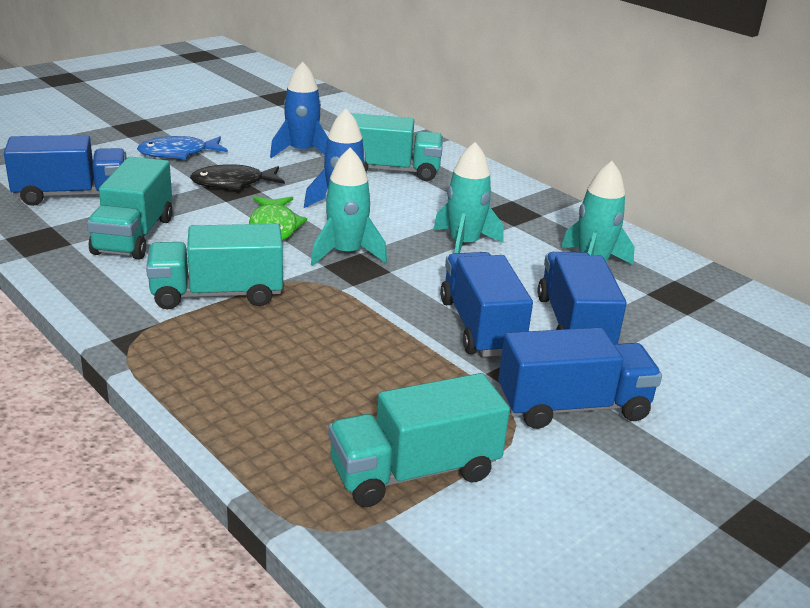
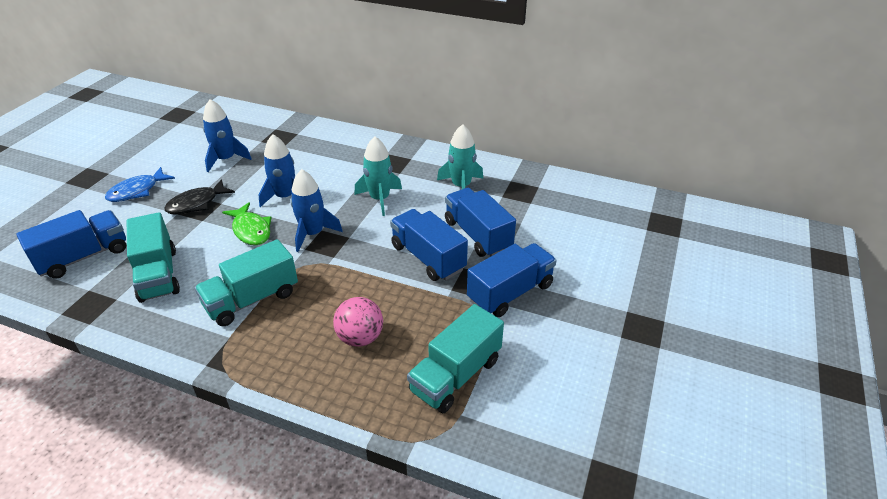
camera: 25 degrees left, 10 degrees up
turquoise rocket [311,148,387,266] -> blue rocket [290,169,343,252]
turquoise truck [351,113,443,181] -> none
none -> pink ball [333,297,383,347]

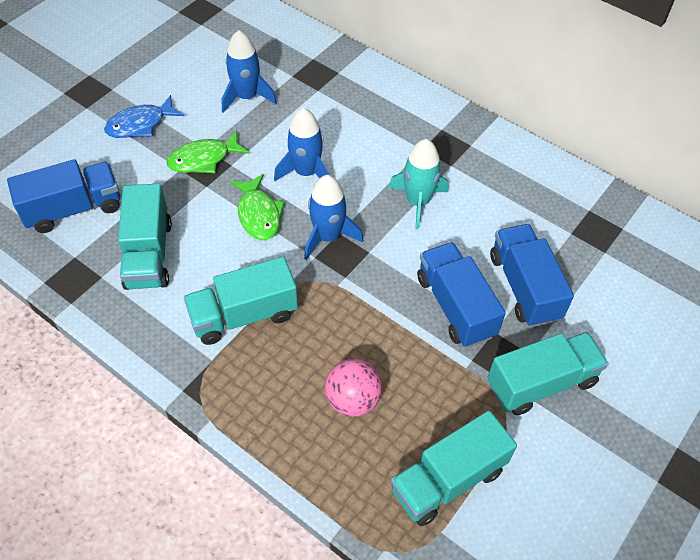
camera: 15 degrees right, 15 degrees up
black fish [164,179,235,215] -> green fish [167,130,249,173]
turquoise rocket [437,124,483,189] -> none
blue truck [467,243,557,317] -> turquoise truck [487,332,609,415]

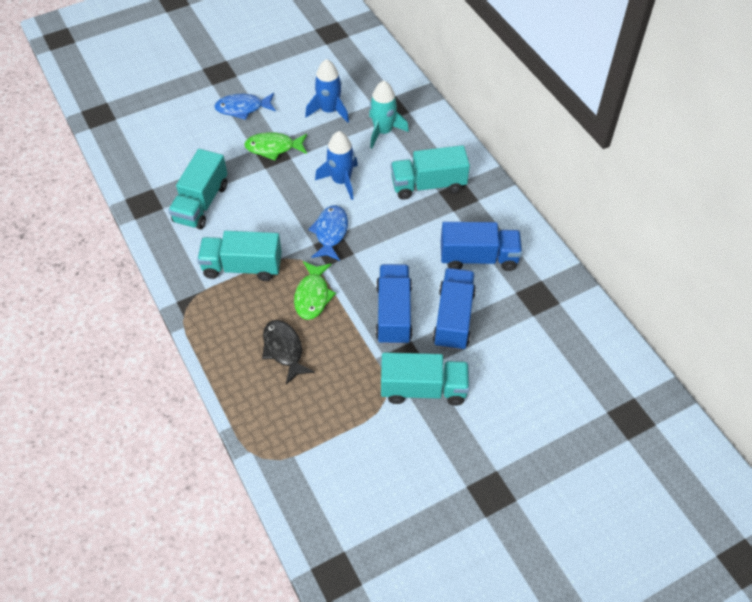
camera: 25 degrees right, 0 degrees up
blue truck [7,159,120,233] -> blue truck moved to [441,222,522,271]
green fish [230,174,285,240] -> green fish moved to [294,261,336,320]
blue rocket [304,175,363,260] -> blue fish [308,205,348,261]
pink ball [325,359,382,417] -> black fish [262,320,315,384]
turquoise rocket [389,139,449,229] -> turquoise rocket moved to [369,81,409,149]
turquoise truck [390,411,517,526] -> turquoise truck moved to [391,145,470,200]

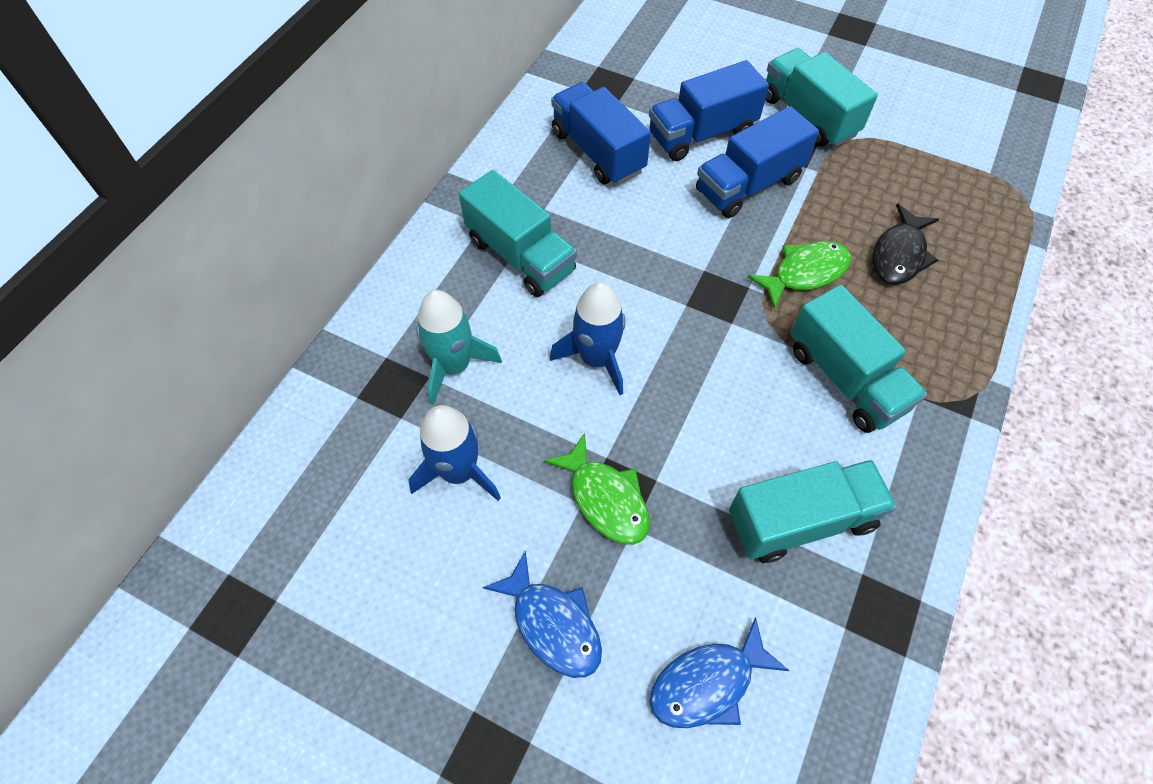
camera: 125 degrees left, 5 degrees up
blue fish [308,205,348,261] -> blue fish moved to [649,617,790,728]

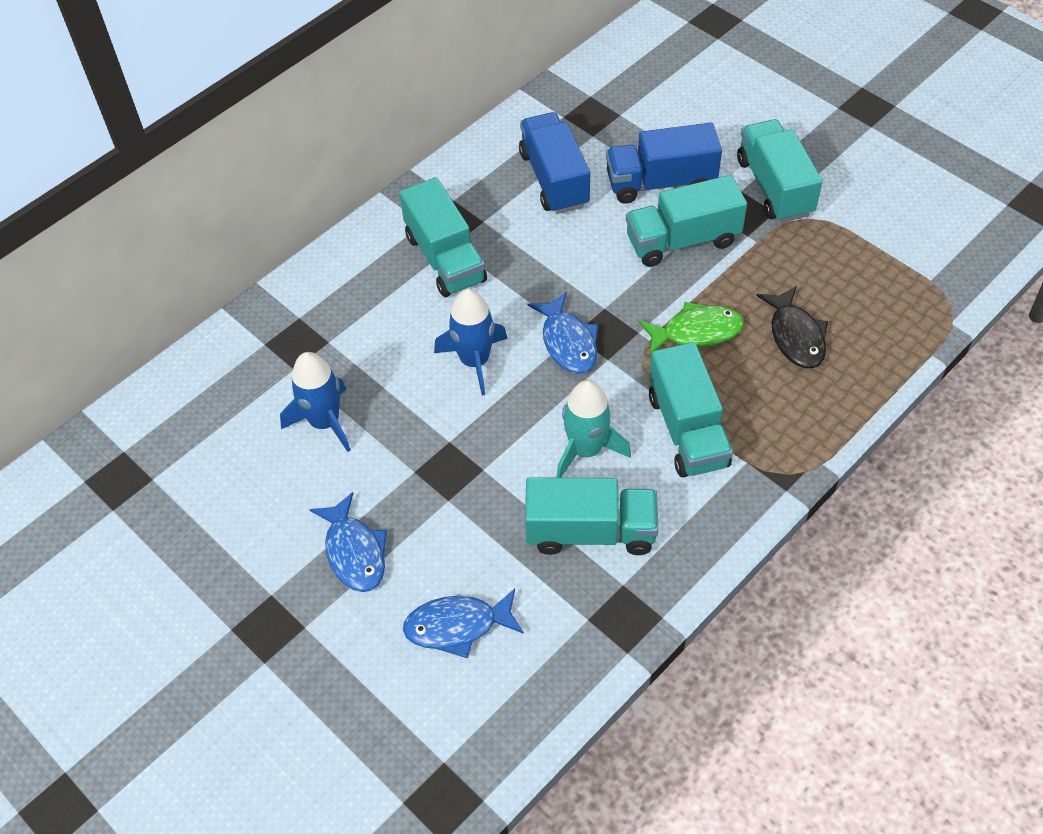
camera: 20 degrees right, 5 degrees down
turquoise rocket [416,290,502,405] -> turquoise rocket moved to [556,380,631,478]
green fish [544,433,650,545] -> none
blue truck [696,106,819,218] -> turquoise truck [626,175,747,267]
black fish [872,204,939,285] -> black fish turned 60 degrees counterclockwise [756,286,828,368]
none -> blue fish [528,292,598,374]

